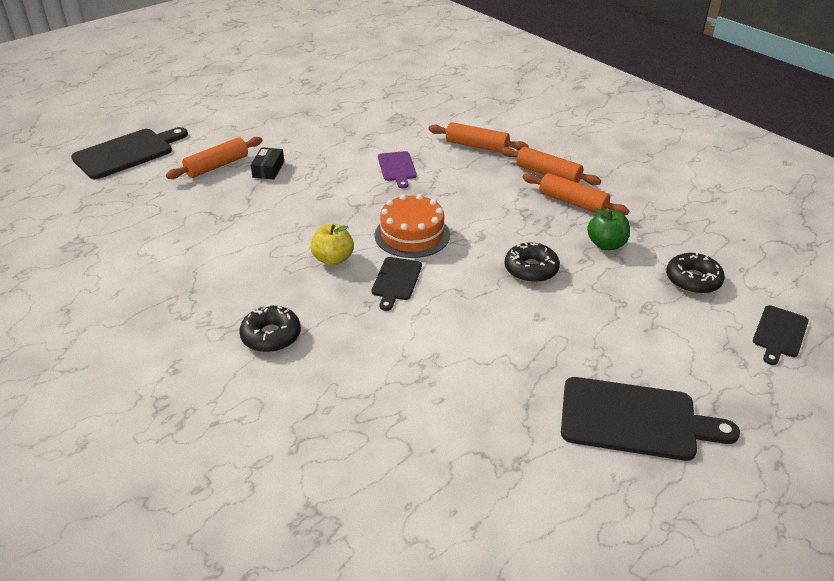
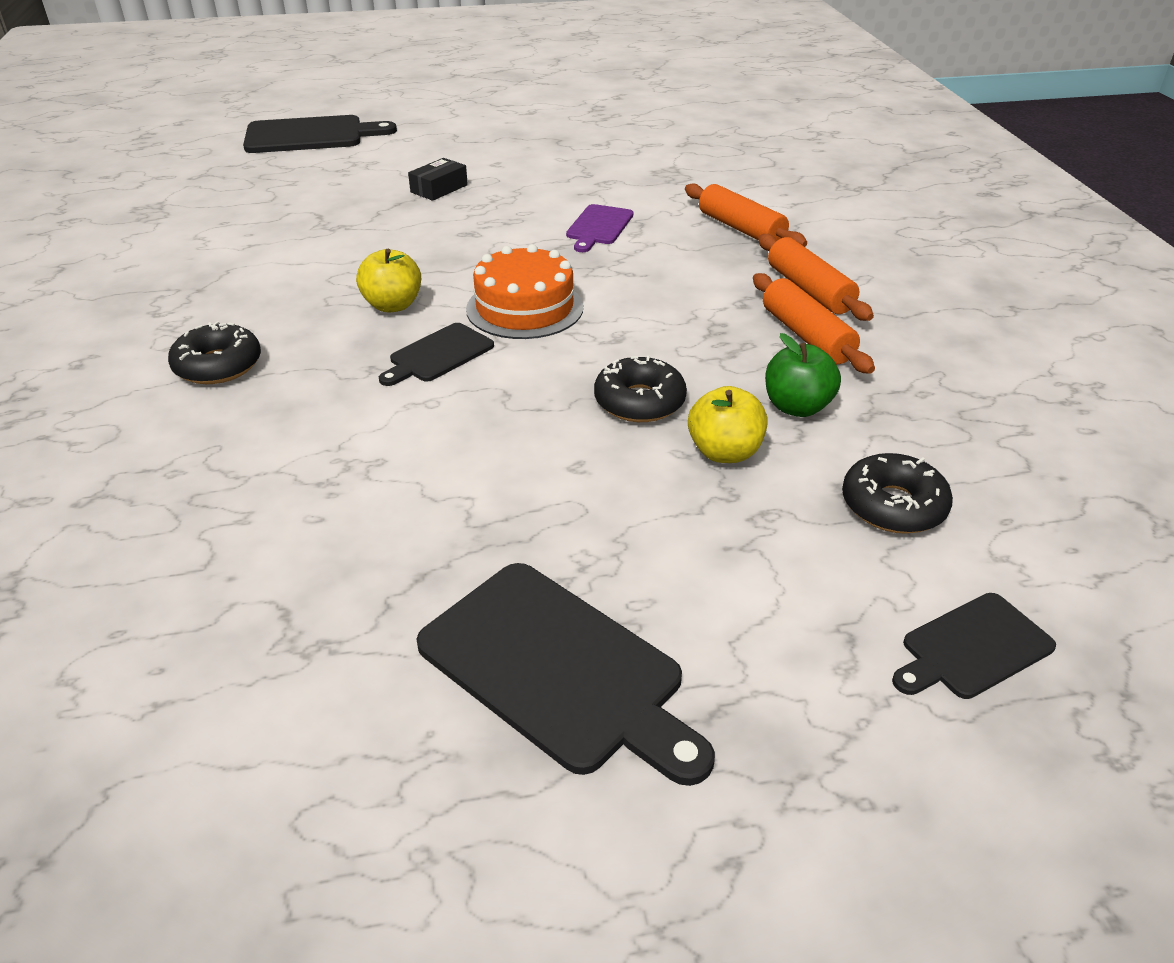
camera: 30 degrees right, 0 degrees up
orange rolling pin [166,137,263,179] -> none
none -> yellow apple [688,386,768,463]

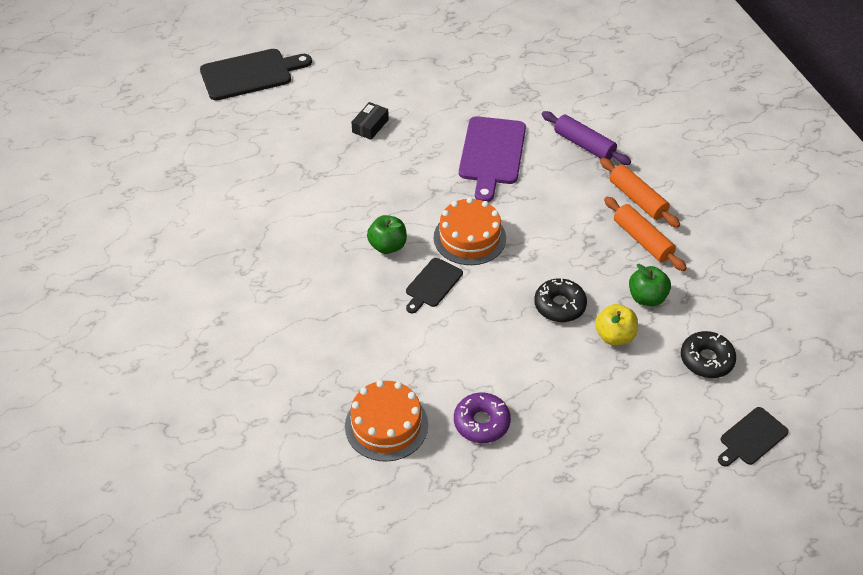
camera: 10 degrees left, 10 degrees up
black donut [168,321,261,384] -> none
yellow apple [356,249,421,312] -> green apple [367,215,407,254]
black cutting board [417,563,715,786] -> none
purple cutting board [566,204,633,252] -> purple cutting board [459,116,526,202], size x1.77
orange rolling pin [685,184,807,247] -> purple rolling pin [542,111,631,165]
none -> orange cake [345,380,428,462]
none -> purple donut [454,393,511,443]

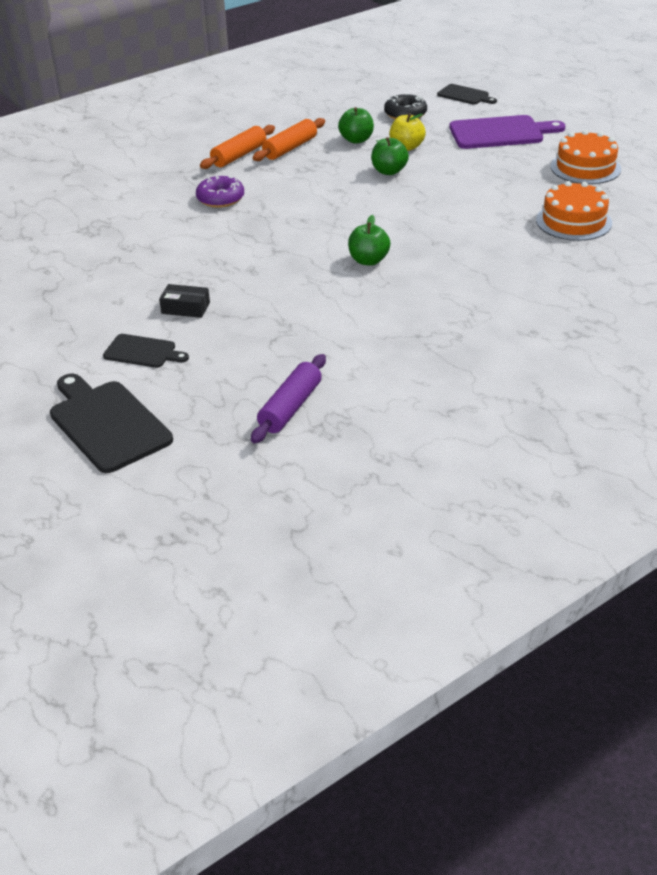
camera: 105 degrees left, 10 degrees down
black cutting board [406,258,463,313] -> black cutting board moved to [103,334,189,368]
orange cake [434,197,506,265] -> orange cake moved to [551,130,621,184]
purple donut [454,393,511,443] -> purple donut moved to [196,176,244,208]
purple cutting board [459,116,526,202] -> purple cutting board moved to [449,115,565,149]
black donut [534,278,587,322] -> green apple [371,137,409,175]
purple rolling pin [542,111,631,165] -> purple rolling pin moved to [251,354,326,443]

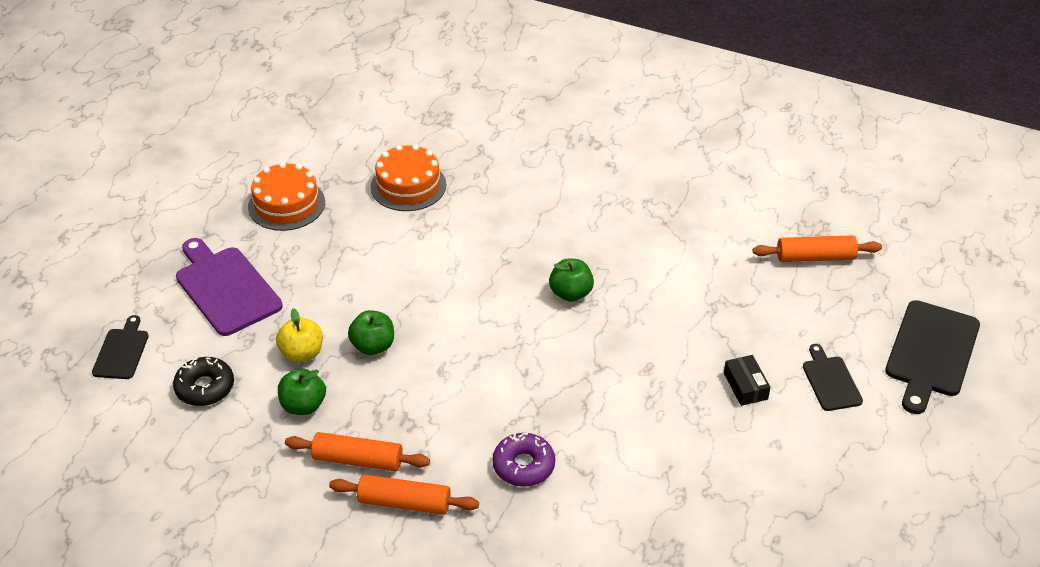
camera: 120 degrees left, 5 degrees up
purple rolling pin [251,354,326,443] -> orange rolling pin [753,235,882,262]

